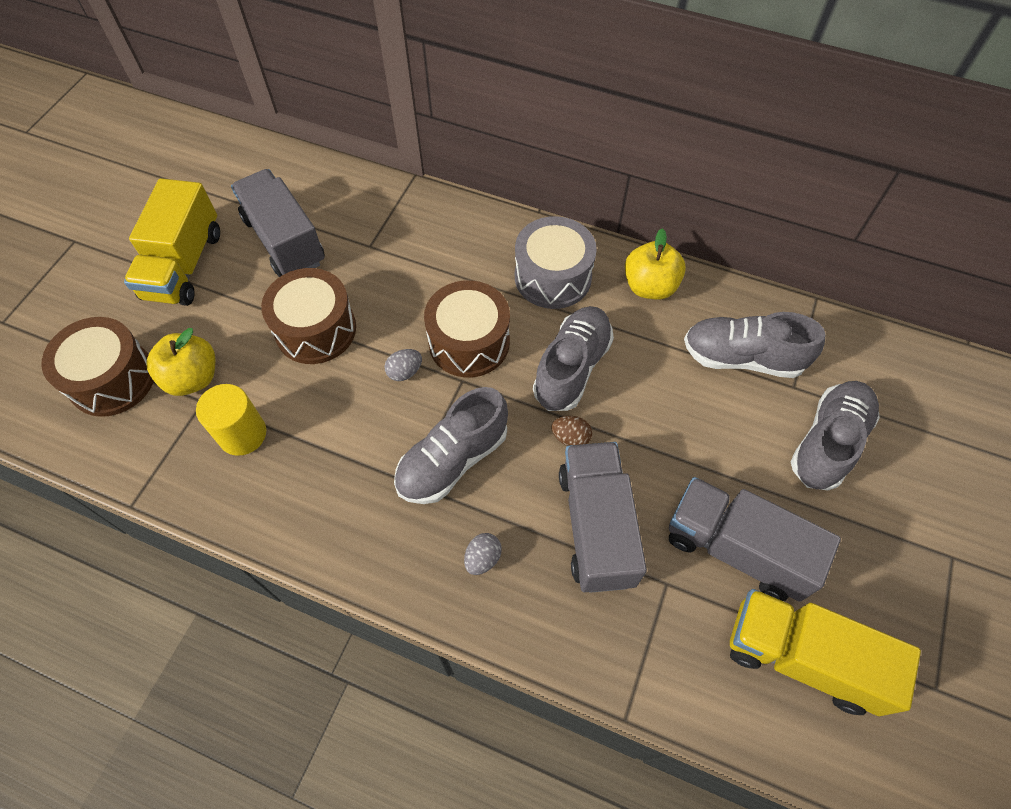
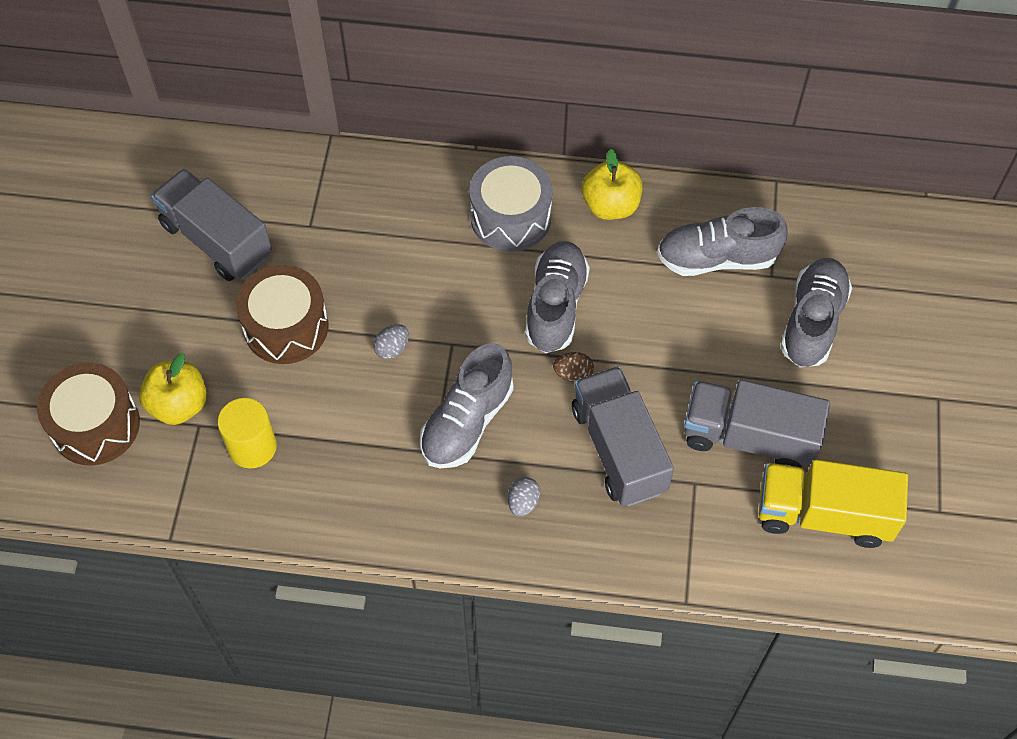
camera: 15 degrees left, 0 degrees up
yellow truck [124,178,220,306] -> none
brown drum [424,280,510,377] -> none

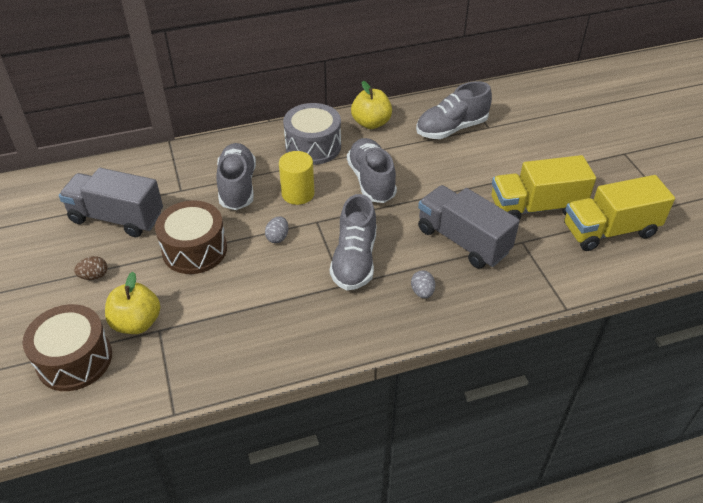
camera: 25 degrees left, 15 degrees down
yellow cylinder [218,398,277,468] -> yellow cylinder moved to [279,151,315,205]
brown egg [553,352,594,382] -> brown egg moved to [74,256,107,280]
grey truck [684,380,830,468] -> yellow truck [492,155,596,220]
grey shoe [781,258,852,367] -> grey shoe moved to [216,143,256,210]

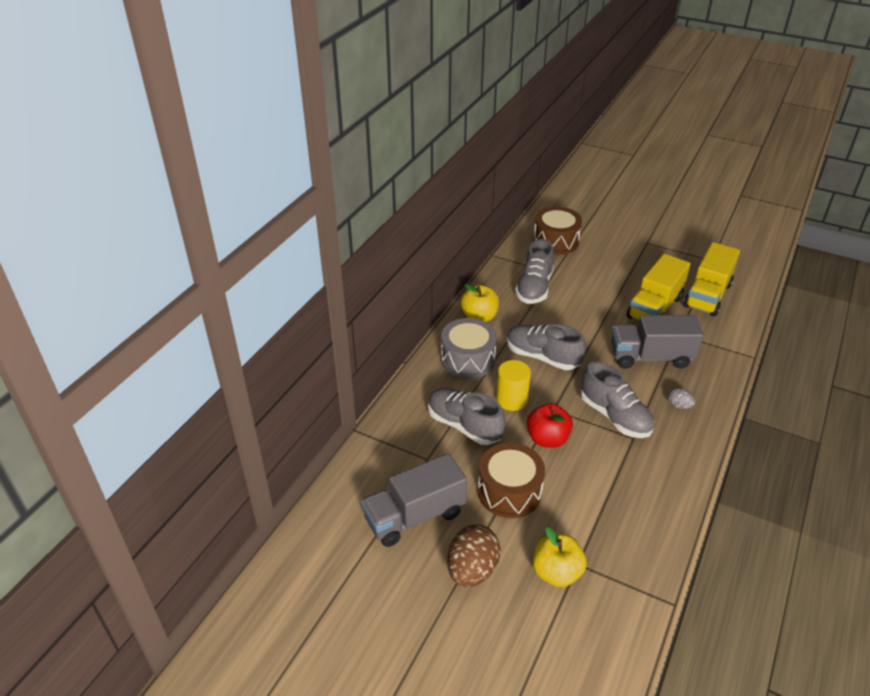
camera: 45 degrees left, 5 degrees down
brown drum [22,304,112,391] -> brown drum moved to [533,206,582,255]
brown egg [74,256,107,280] -> brown egg [447,525,501,587], size x2.04
grey egg [265,216,288,243] -> red apple [527,403,573,448]

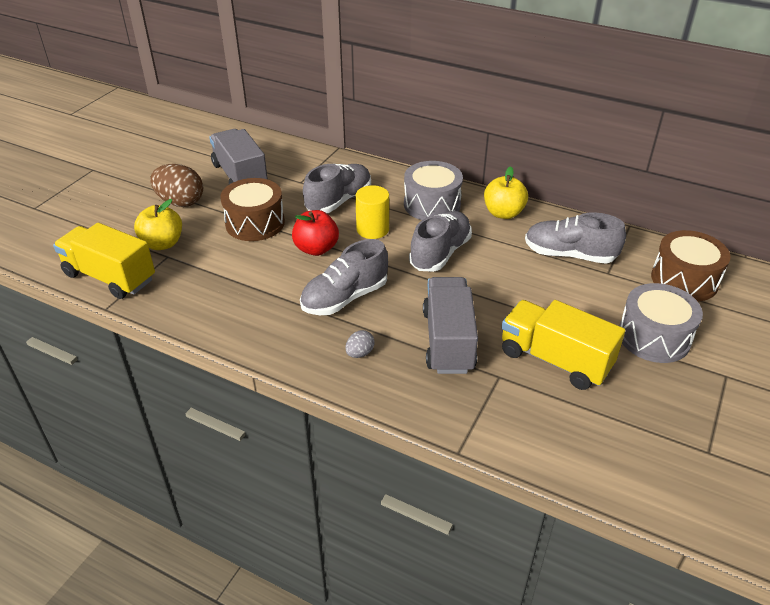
camera: 90 degrees right, 0 degrees up
yellow truck [684,242,740,316] -> yellow truck moved to [53,223,155,299]
none -> grey drum [619,283,703,363]

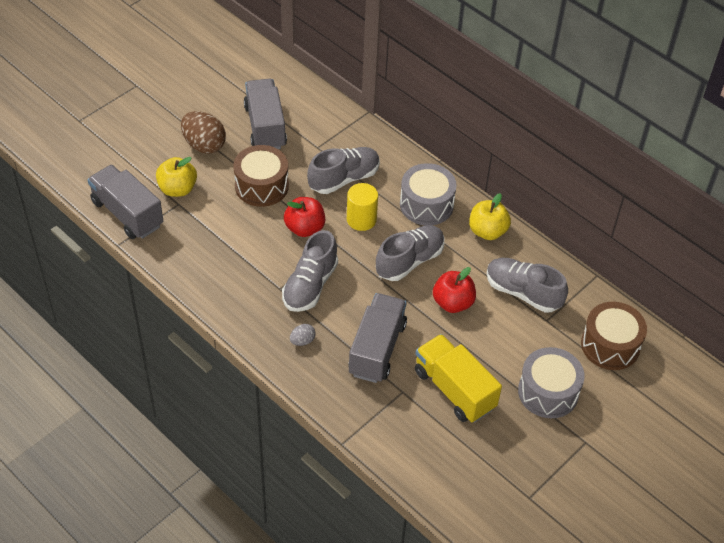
camera: 15 degrees right, 10 degrees up
yellow truck [53,223,155,299] -> grey truck [88,165,163,239]
grey shoe [300,239,388,315] -> grey shoe turned 45 degrees counterclockwise [282,230,338,312]
none -> red apple [433,267,476,313]

